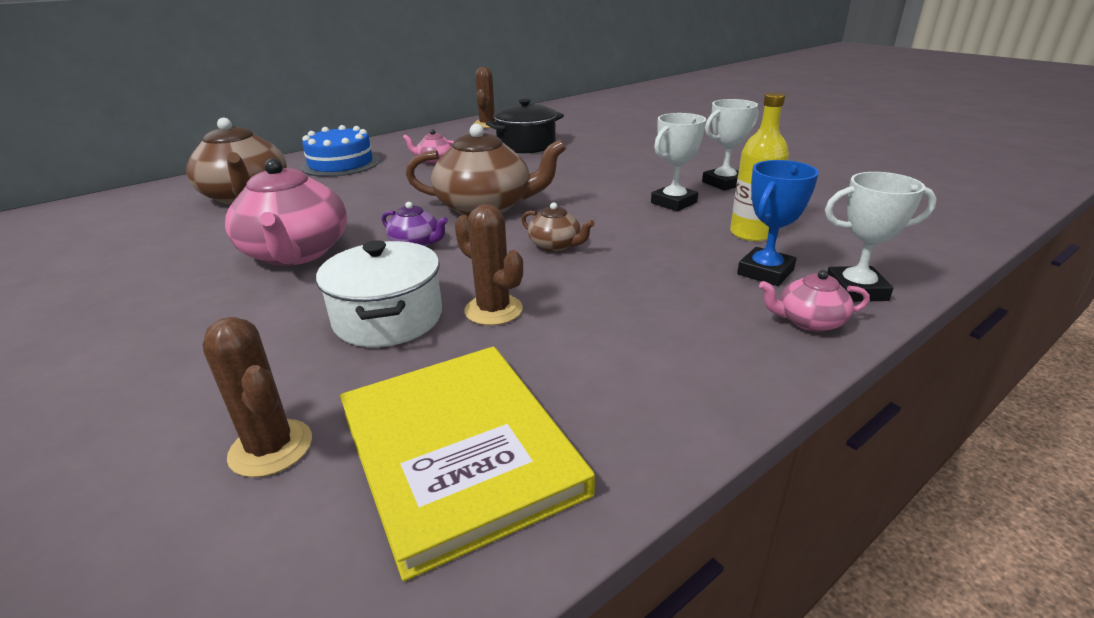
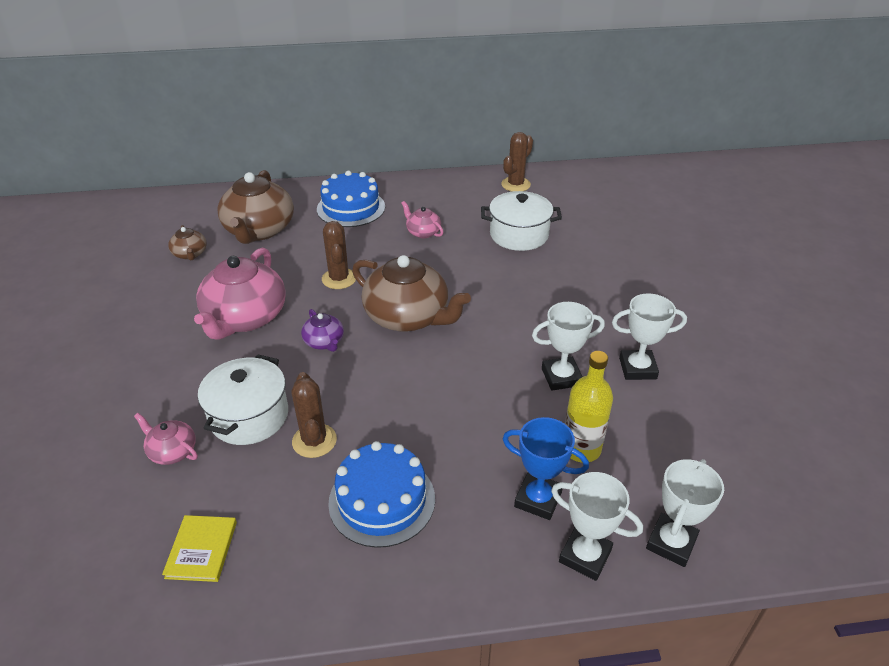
camera: 30 degrees right, 10 degrees up
brown cactus [203,317,312,478] -> brown cactus moved to [322,221,356,289]
yellow book [340,347,595,581] -> yellow book [162,515,237,582], size x0.47
black pot [486,99,564,153] -> white pot [481,191,562,251]
brown teapot [521,202,595,252] -> brown teapot moved to [168,225,207,260]
blue trophy [737,160,819,286] -> blue trophy turned 45 degrees clockwise [503,417,589,520]
pink teapot [759,270,870,332] -> pink teapot moved to [134,413,198,465]
none -> blue cake [328,441,435,548]
none -> white trophy [646,459,724,567]

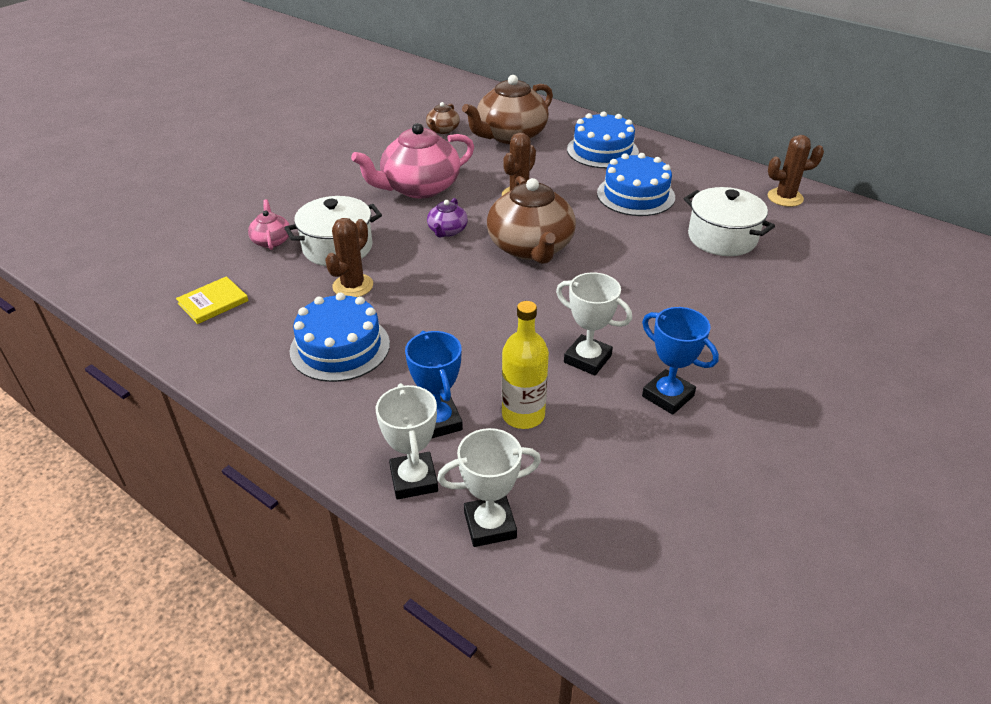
camera: 45 degrees right, 0 degrees up
pink teapot [401,201,443,238] -> blue cake [597,153,675,216]
white trophy [612,293,687,380] -> blue trophy [642,307,719,415]

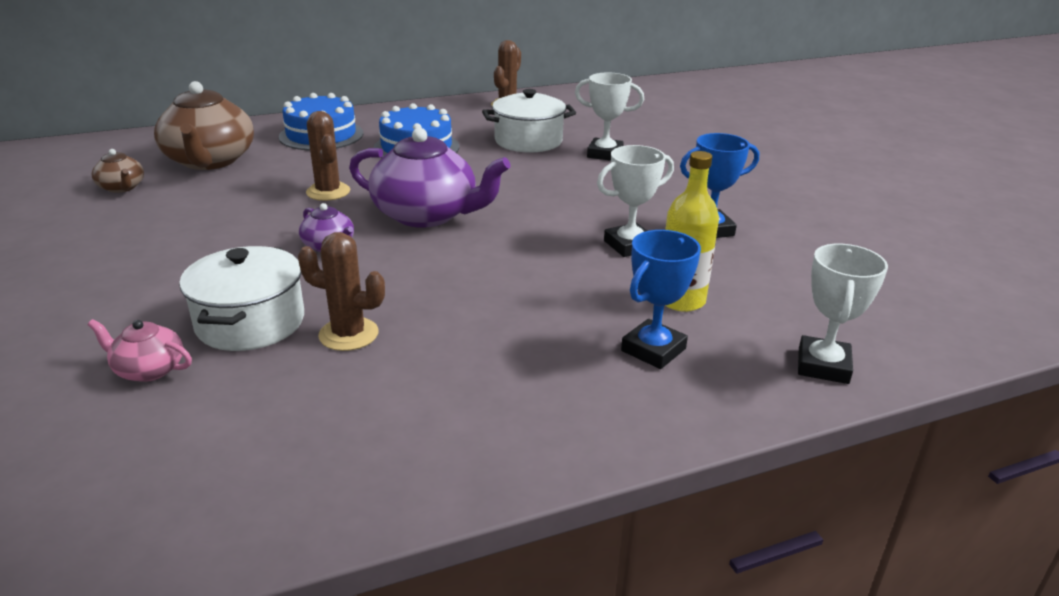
camera: 60 degrees left, 10 degrees down
yellow book [176,276,249,324] -> none
blue cake [290,292,390,382] -> none
brown cactus [325,218,373,297] -> brown cactus turned 45 degrees counterclockwise [298,232,385,351]
pink teapot [351,123,474,198] -> none
white trophy [376,383,438,500] -> white trophy moved to [575,73,644,161]
blue trophy [405,331,463,439] -> blue trophy turned 60 degrees counterclockwise [621,230,701,369]
brown teapot [487,176,576,264] -> purple teapot [349,128,510,228]

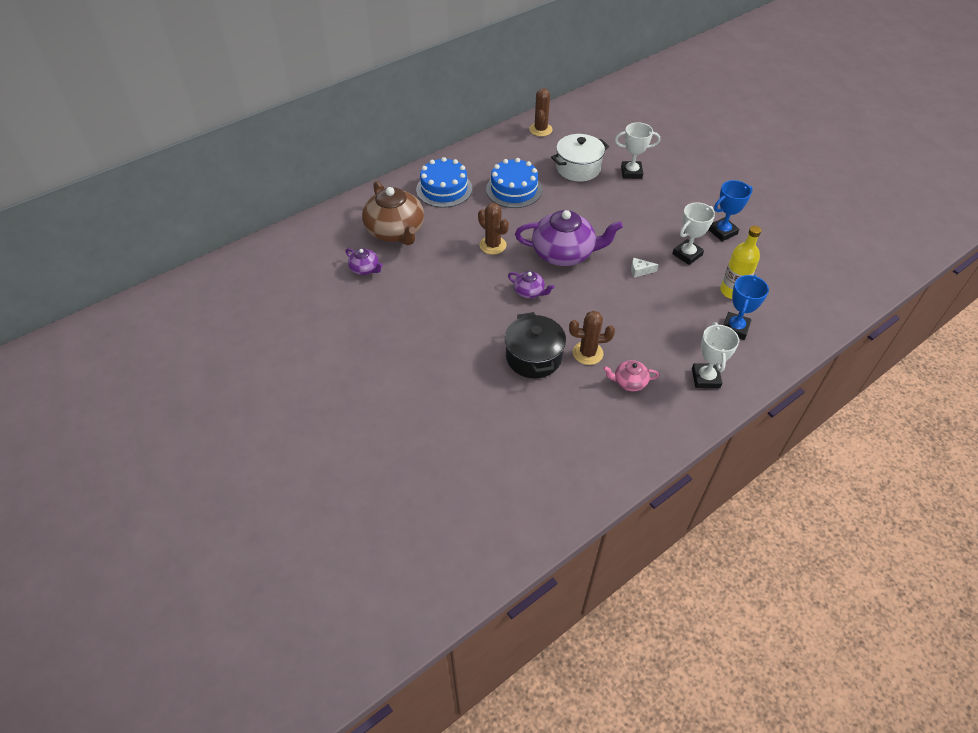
camera: 15 degrees left, 20 degrees up
pink teapot [88,319,192,382] -> pink teapot moved to [603,360,659,391]
brown teapot [91,149,144,193] -> purple teapot [346,248,383,275]
white pot [179,246,304,351] -> black pot [505,312,566,378]
white trophy [798,244,888,384] -> white trophy moved to [692,322,739,388]
none -> white cheese [631,258,658,278]

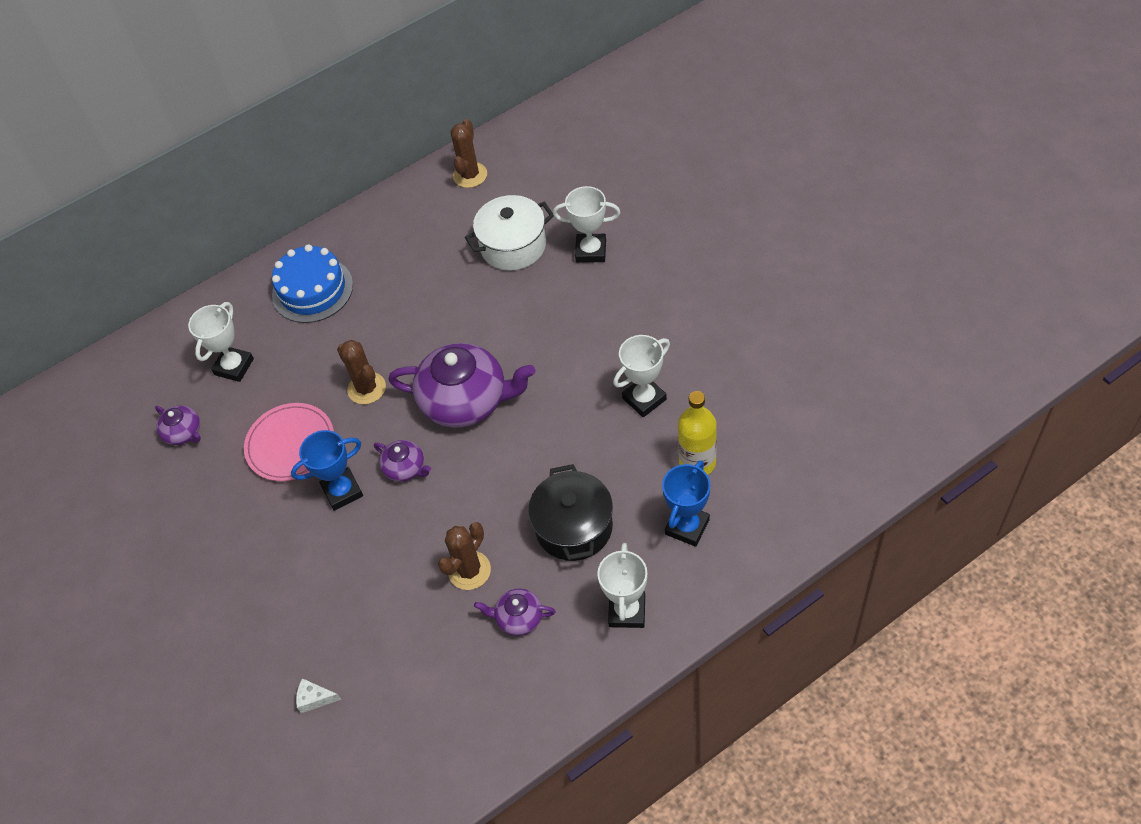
camera: 10 degrees right, 5 degrees up
brown teapot [362,181,424,245] -> white trophy [188,302,254,382]
blue cake [486,158,542,208] -> none
black pot [505,312,566,378] -> black pot moved to [528,464,613,561]
brown cactus [569,311,615,365] -> brown cactus turned 60 degrees counterclockwise [438,522,491,590]
pink teapot [603,360,659,391] -> purple teapot [474,588,555,636]
white cheese [631,258,658,278] -> white cheese moved to [296,678,341,713]
blue trophy [708,180,753,241] -> blue trophy moved to [291,430,363,511]
none -> pink plate [244,403,334,481]

